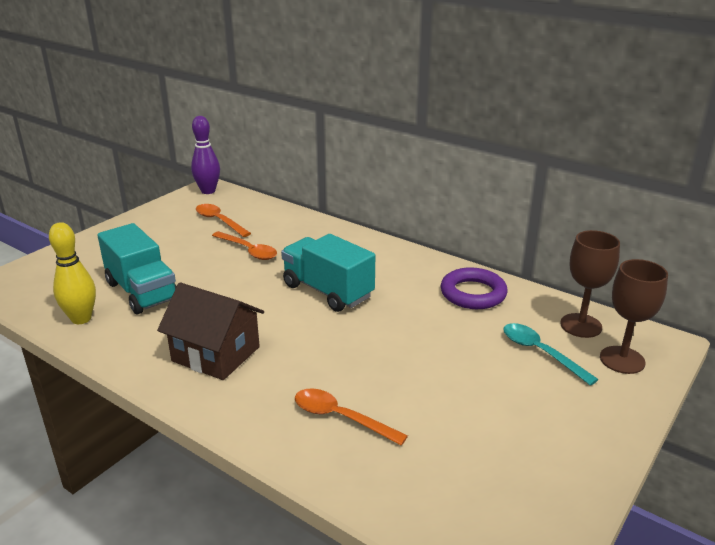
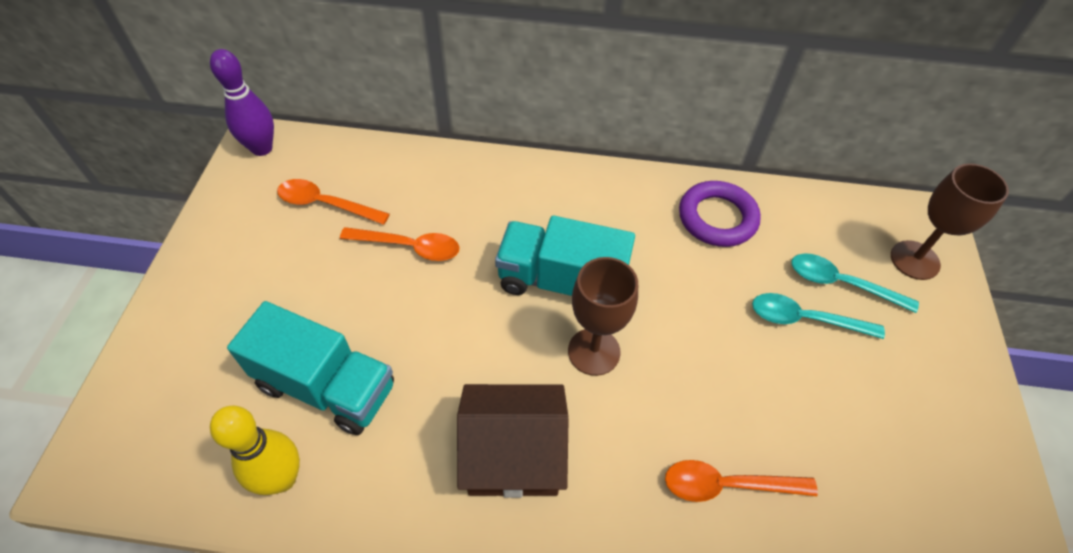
camera: 30 degrees left, 25 degrees up
brown goblet [560,230,620,338] -> brown goblet moved to [568,257,638,376]
none -> turquoise spoon [752,293,885,339]

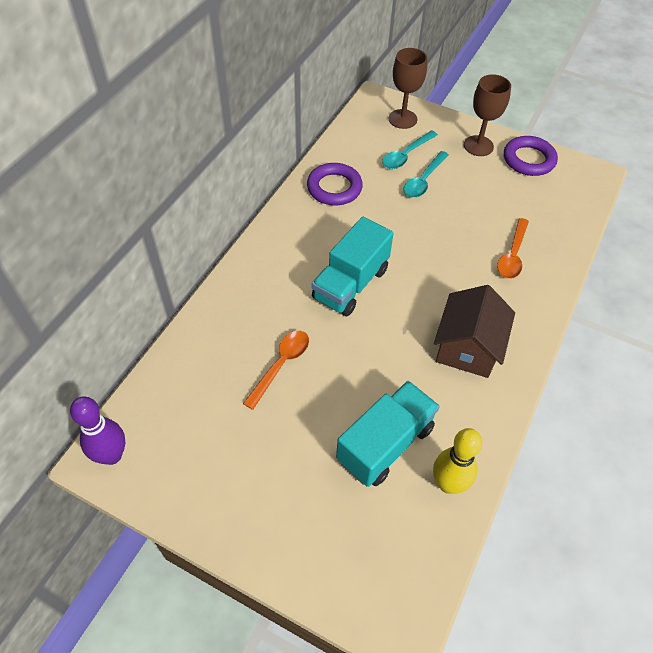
camera: 70 degrees left, 0 degrees up
orange spoon [277,179,390,225] -> none
brown goblet [568,257,638,376] -> brown goblet moved to [464,74,511,156]
none -> purple ring [504,136,558,176]

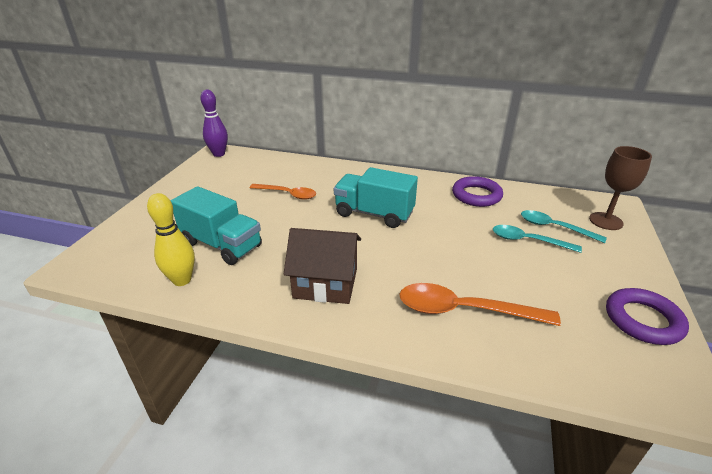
camera: 80 degrees right, 20 degrees down
brown goblet [464,74,511,156] -> none
orange spoon [497,218,529,279] -> orange spoon [399,283,561,326], size x1.51

